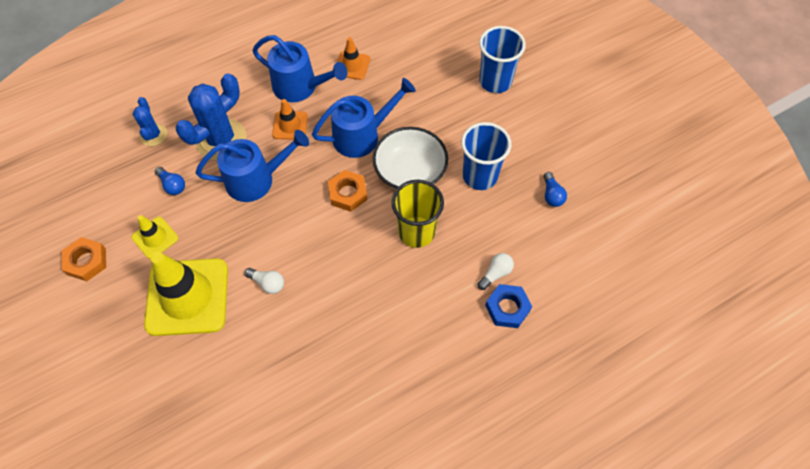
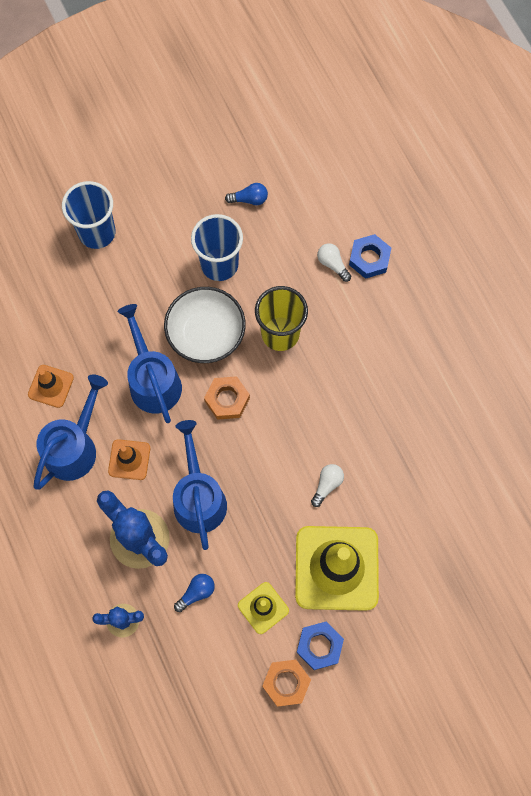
camera: 85 degrees left, 10 degrees up
none -> blue nut [297,621,344,670]

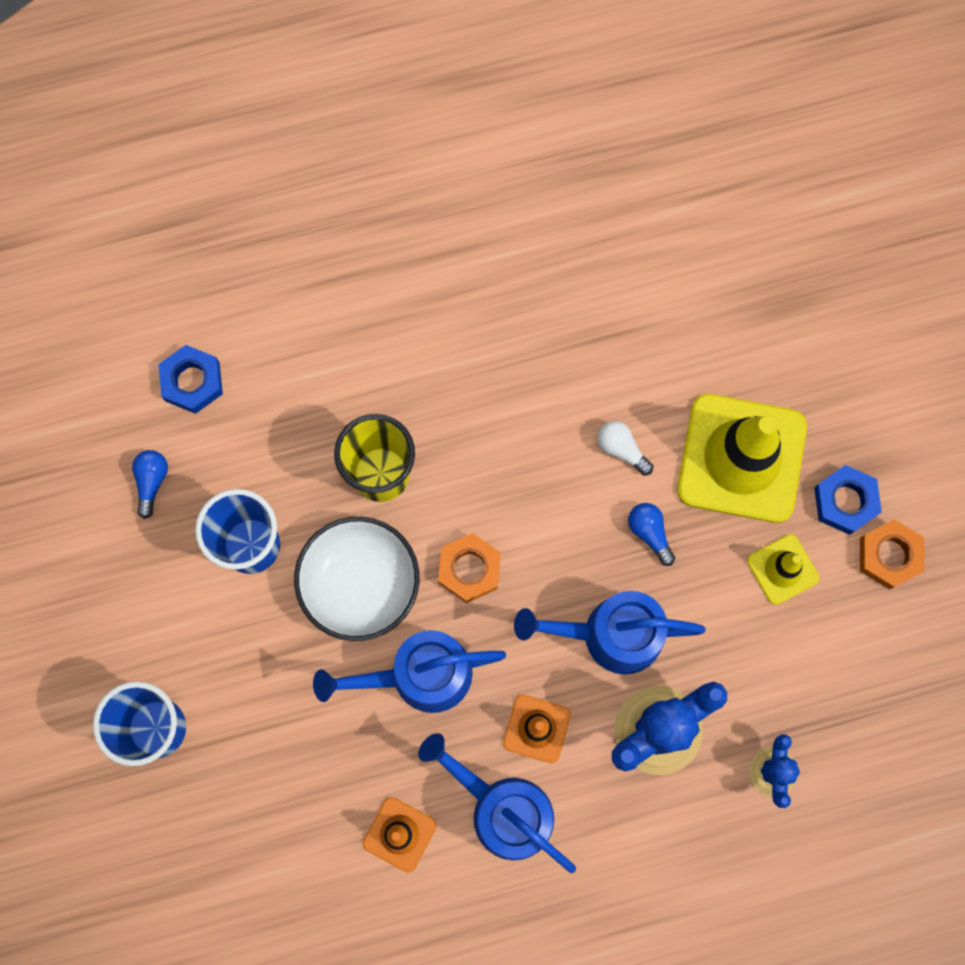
camera: 80 degrees left, 5 degrees up
blue light bulb [174,574,215,612] -> blue light bulb moved to [628,503,675,566]
white light bulb [317,243,351,282] -> none
blue nut [349,234,391,279] -> blue nut moved to [158,345,223,414]

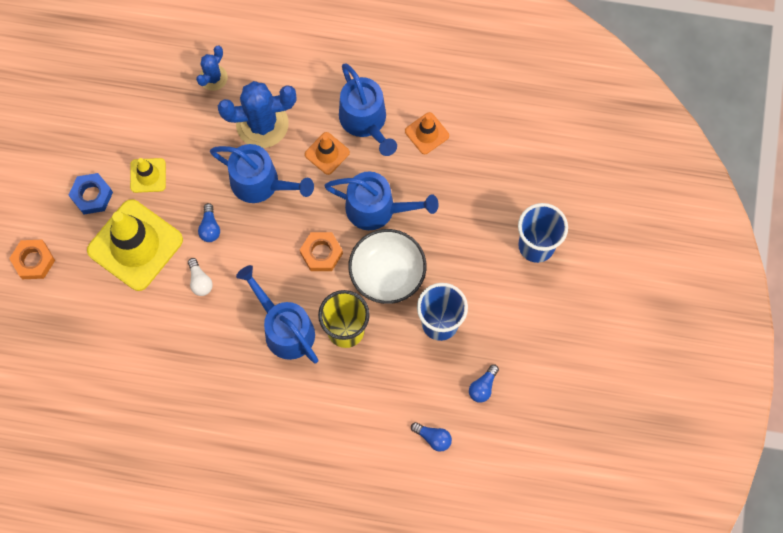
camera: 155 degrees left, 5 degrees down
blue nut [158,345,223,414] -> blue light bulb [411,422,452,452]
orange nut [860,519,925,590] -> orange nut moved to [9,240,55,279]
none -> blue watering can [236,265,319,363]

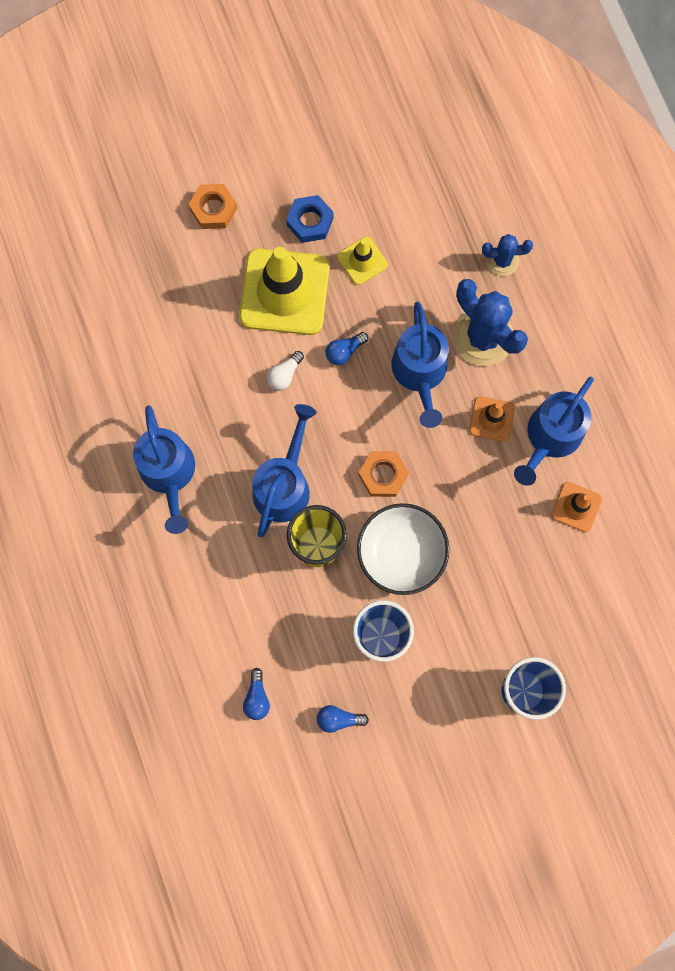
camera: 60 degrees right, 5 degrees up
blue watering can [324,171,438,230] -> blue watering can moved to [133,405,195,534]

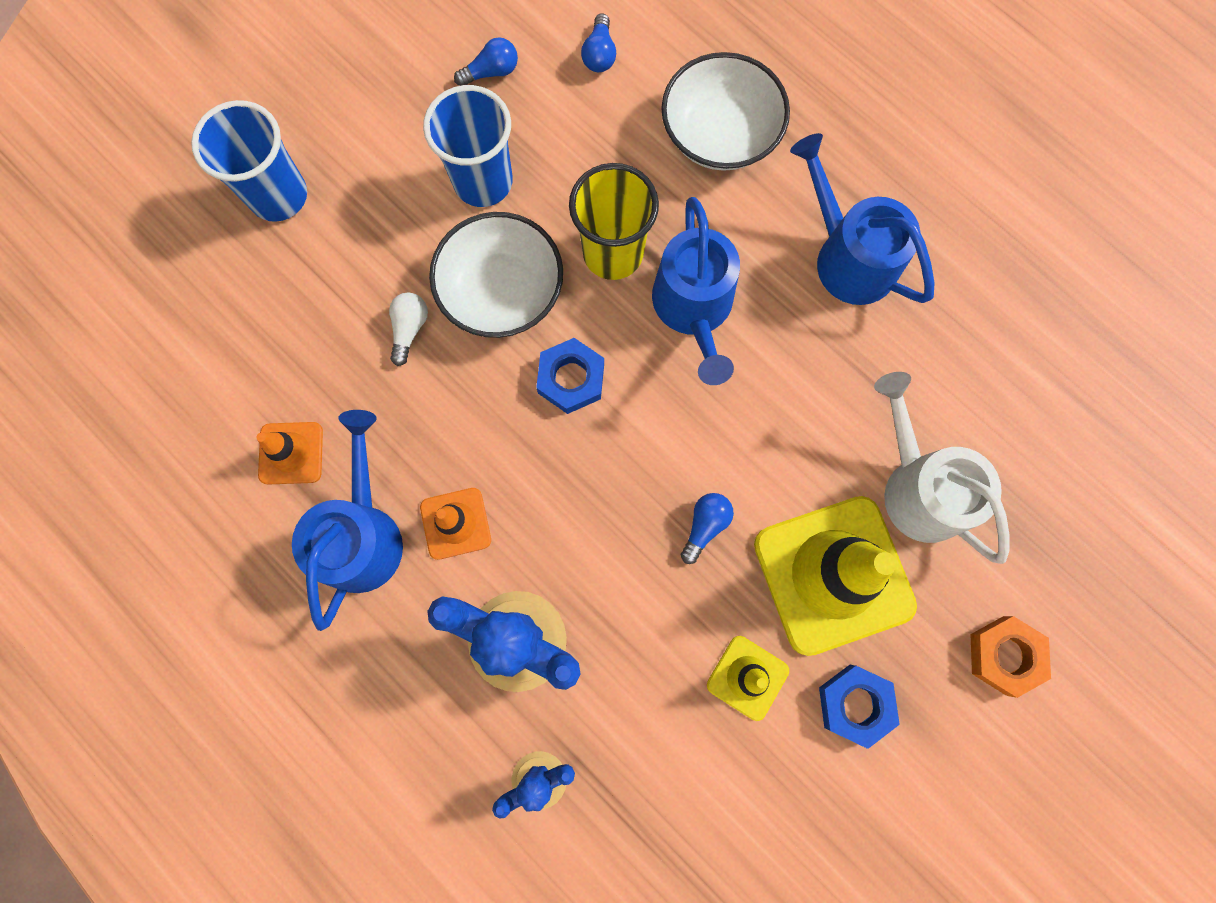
camera: 155 degrees right, 0 degrees up
blue light bulb [243,668,270,720] -> blue light bulb turned 150 degrees counterclockwise [581,13,616,72]
white light bulb [267,351,304,391] -> white light bulb moved to [389,292,428,366]
orange nut [358,451,409,497] -> blue nut [536,338,604,414]
blue watering can [391,302,449,428] -> none
none -> white bowl [661,52,790,171]
none -> white watering can [874,372,1010,564]

